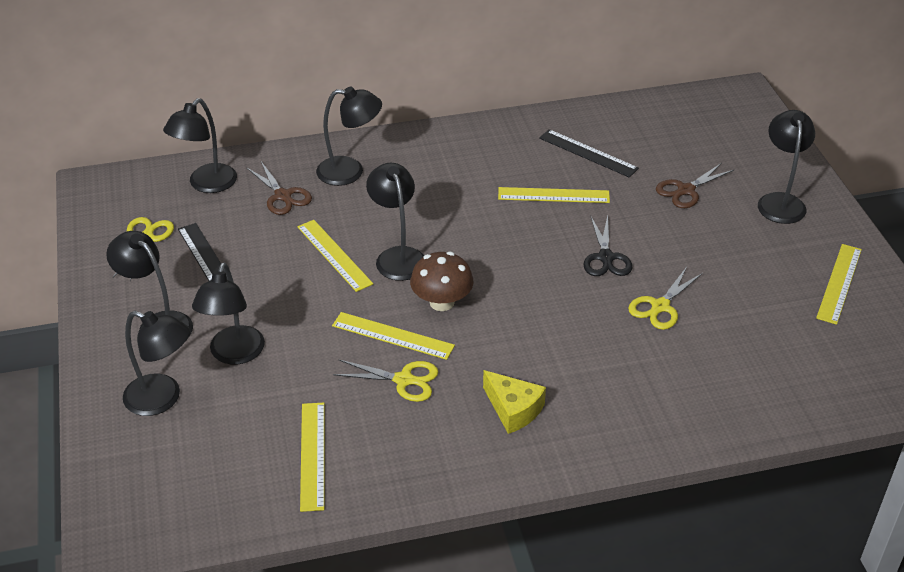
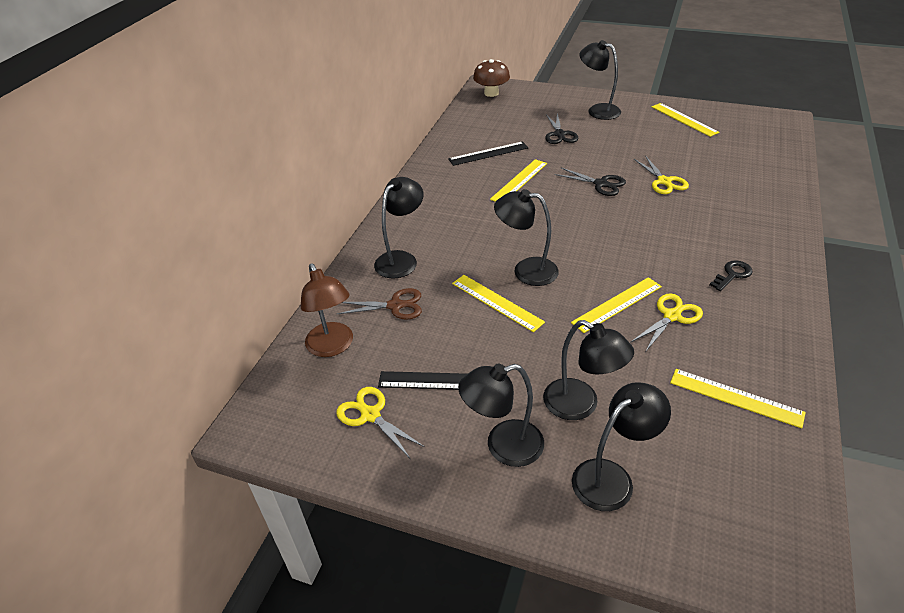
camera: 55 degrees left, 0 degrees up
black lamp [163,98,237,193] -> brown lamp [301,263,353,357]
yellow ruler [297,220,373,292] -> yellow ruler turned 45 degrees clockwise [452,275,545,332]
brown mushroom [410,252,474,311] -> brown mushroom moved to [473,59,510,97]
yellow cheese [483,370,546,434] -> black key [710,260,753,291]
brown scissors [656,163,734,208] -> black scissors [545,113,578,144]

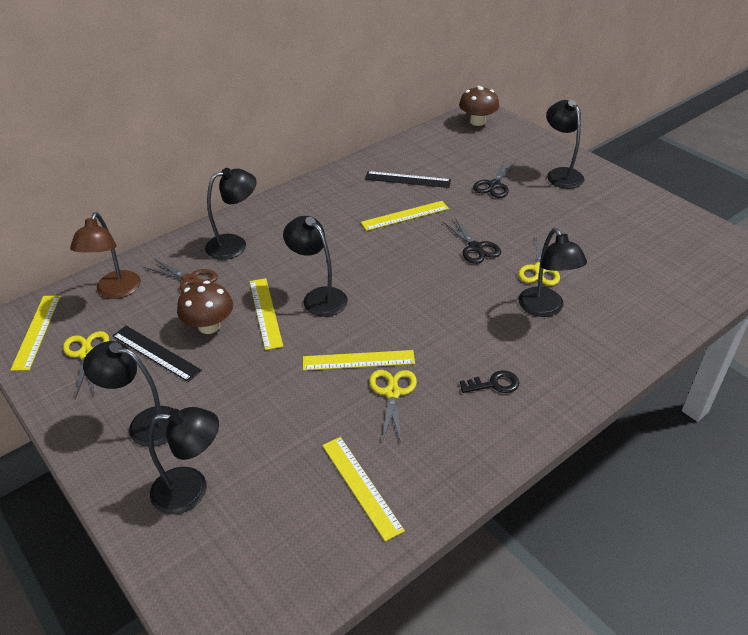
camera: 30 degrees right, 0 degrees up
black lamp [543,320,634,420] -> black lamp moved to [518,228,587,317]
yellow scissors [630,293,703,352] -> yellow scissors turned 75 degrees counterclockwise [369,370,417,442]
yellow ruler [652,103,719,137] -> yellow ruler moved to [10,296,61,371]
none -> brown mushroom [177,281,233,334]

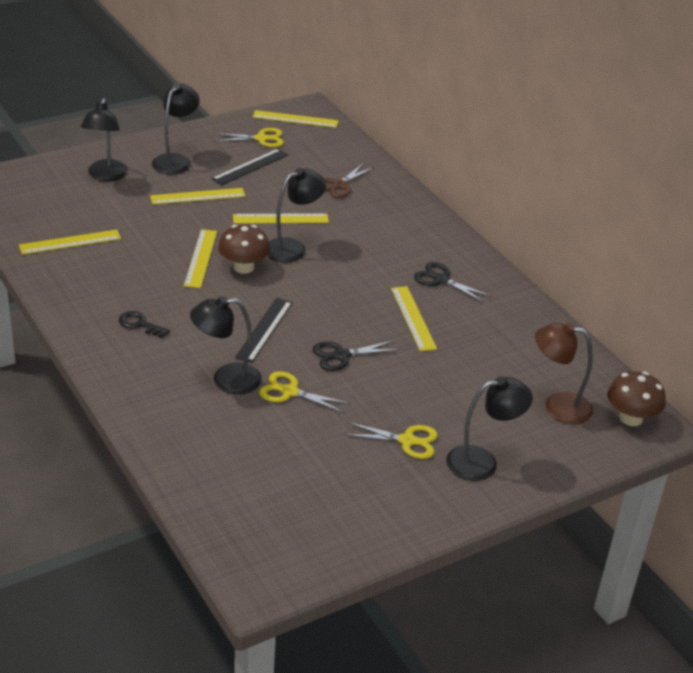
camera: 95 degrees right, 5 degrees down
brown lamp [70,212,141,299] -> brown lamp moved to [535,322,593,424]
brown mushroom [177,281,233,334] -> brown mushroom moved to [218,225,270,274]
black lamp [205,168,257,260] -> none
black ruler [365,171,451,188] -> black ruler moved to [235,298,293,363]
yellow scissors [369,370,417,442] -> yellow scissors moved to [344,422,438,459]
black key [460,370,519,393] -> black key turned 120 degrees clockwise [119,311,170,338]
black scissors [473,161,516,198] -> black scissors moved to [414,262,492,303]
none -> yellow ruler [150,188,245,205]

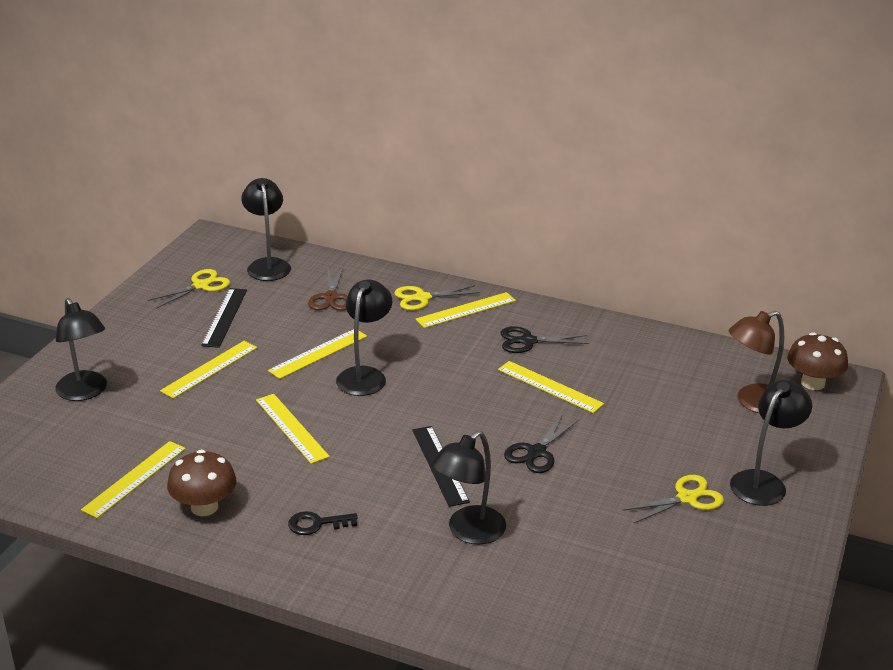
camera: 35 degrees left, 5 degrees down
black lamp [152,83,200,175] -> black lamp moved to [241,178,291,281]
brown mushroom [218,225,270,274] -> brown mushroom moved to [167,450,237,516]
yellow ruler [253,110,339,128] -> yellow ruler moved to [415,292,516,328]
yellow scissors [259,371,350,413] -> yellow scissors moved to [394,285,480,310]

